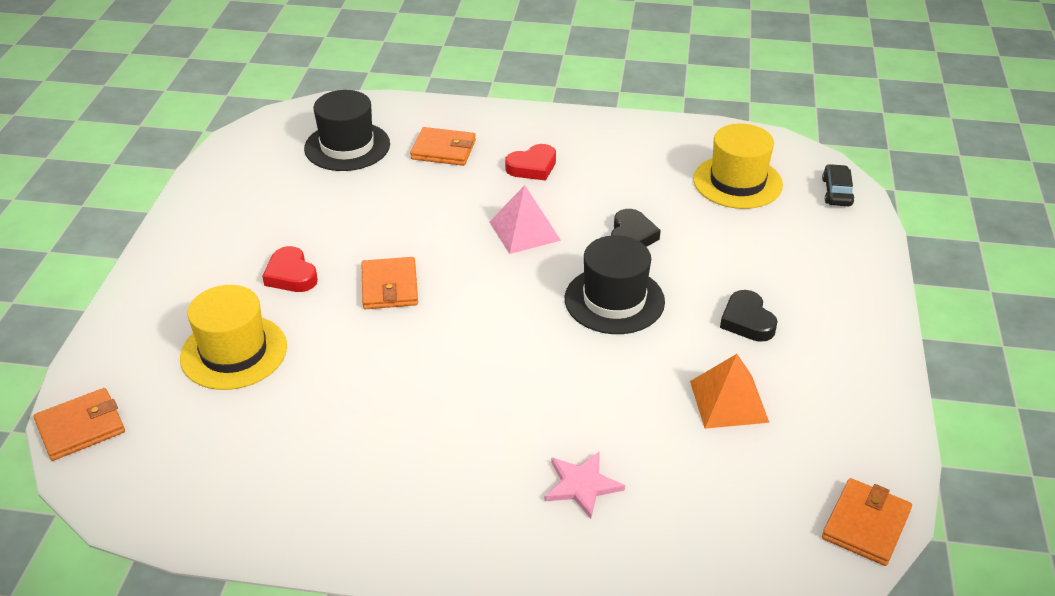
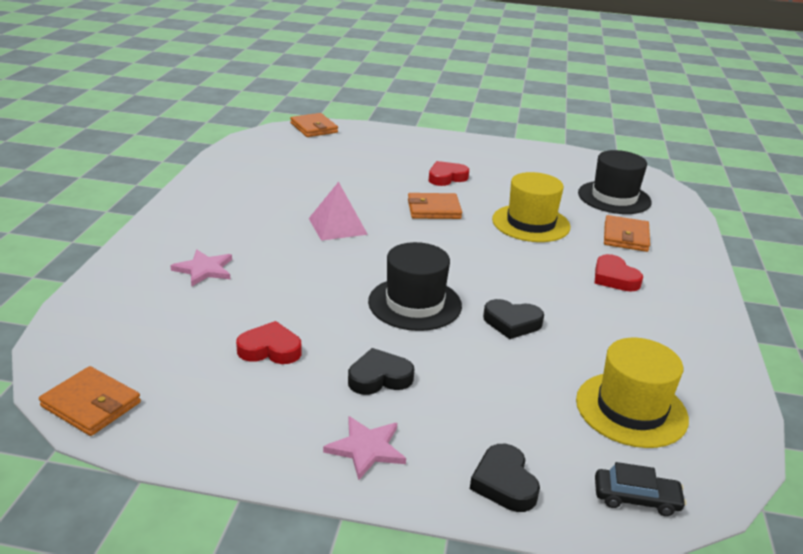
camera: 90 degrees right, 10 degrees down
yellow hat [180,285,287,390] -> yellow hat moved to [492,172,570,242]
pink pyramid [489,185,561,254] -> pink pyramid moved to [309,182,368,241]
orange pyramid [690,354,769,429] -> red heart [236,321,302,364]
none -> pink star [323,416,406,480]
none -> black heart [470,444,540,512]

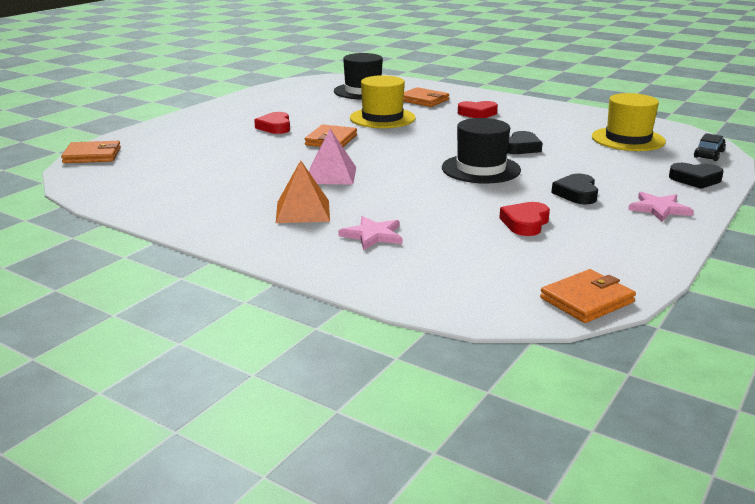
camera: 65 degrees left, 5 degrees down
none -> orange pyramid [276,160,330,223]

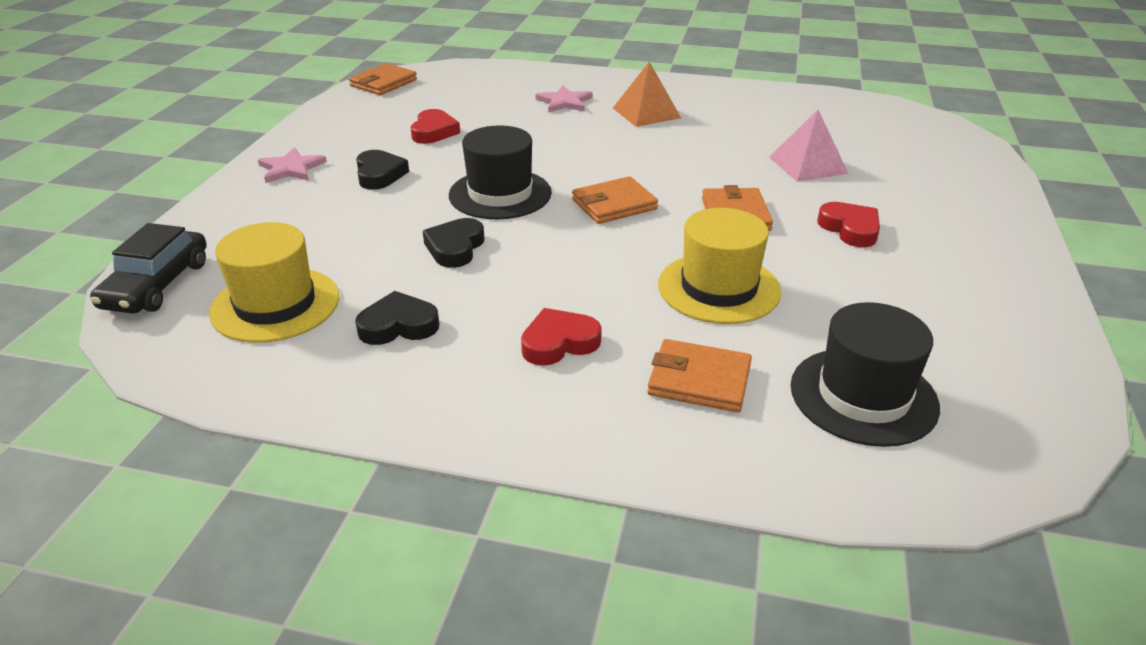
camera: 160 degrees right, 10 degrees up
orange wallet [61,141,121,163] -> orange wallet moved to [572,176,658,224]
pink pyramid [309,129,356,185] -> pink pyramid moved to [769,110,849,182]
black heart [669,163,723,189] -> black heart moved to [355,291,439,345]
black car [694,133,726,161] -> black car [90,223,207,314], size x1.55

